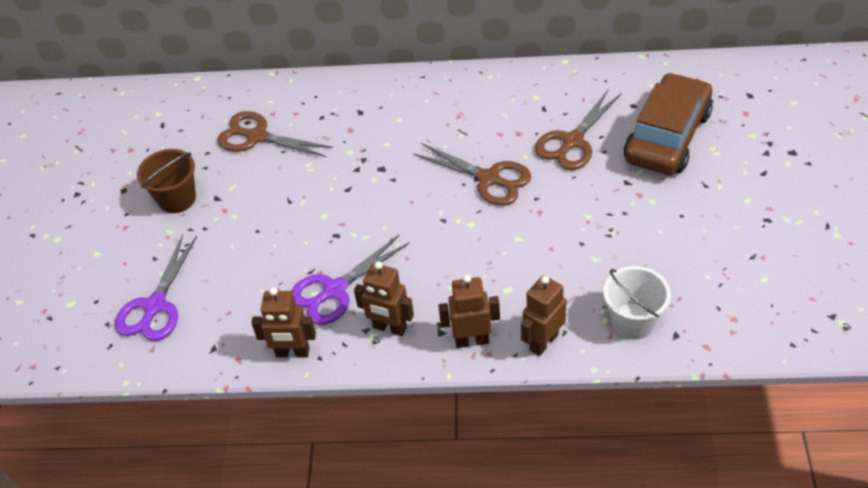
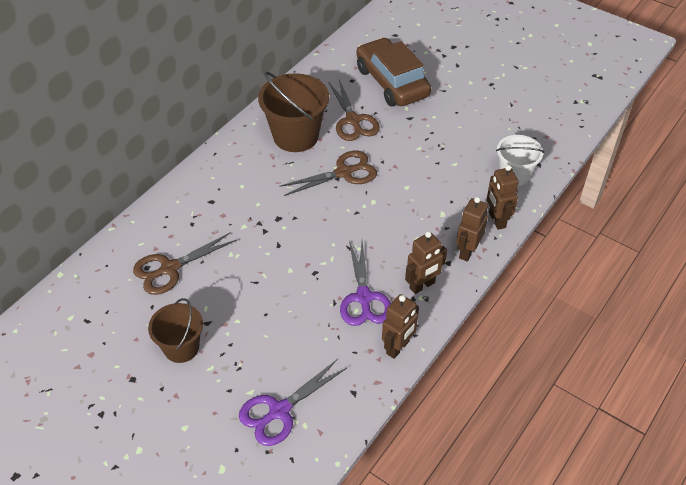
camera: 60 degrees left, 0 degrees up
purple scissors [115,234,197,341] -> purple scissors turned 90 degrees clockwise [239,359,347,446]
none -> brown bucket [258,72,329,152]

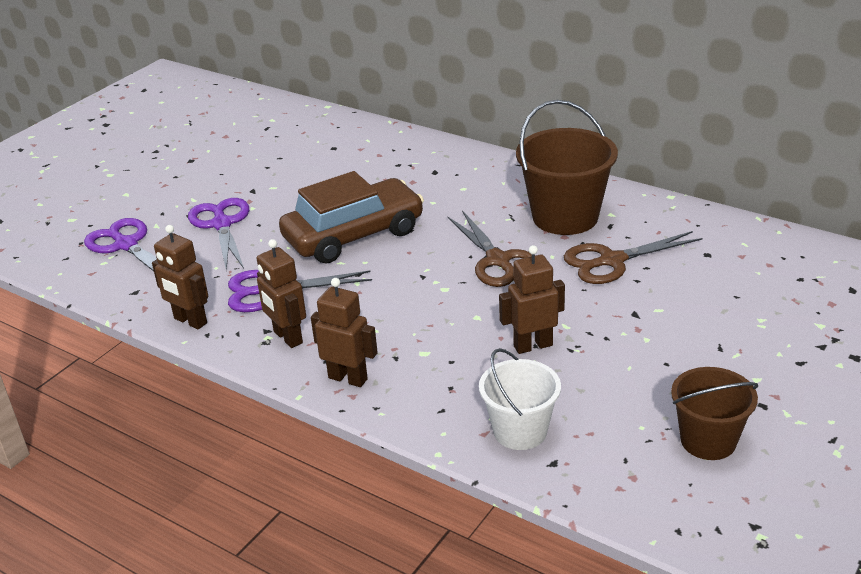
camera: 90 degrees right, 15 degrees down
brown scissors [133,232,237,295] -> none
brown bucket [148,298,203,363] -> brown bucket moved to [671,367,758,460]
brown car [356,37,431,107] -> brown car moved to [279,171,424,263]
brown robot [487,165,519,230] -> brown robot moved to [499,245,565,354]
none -> purple scissors [188,198,249,271]

